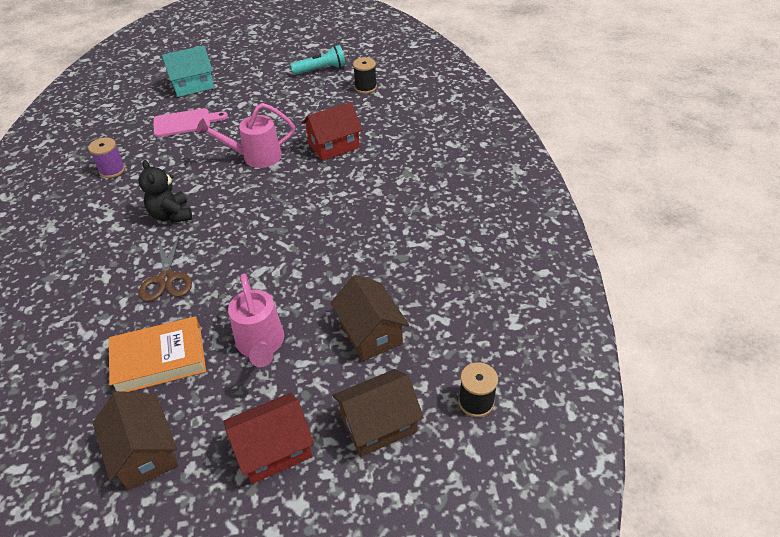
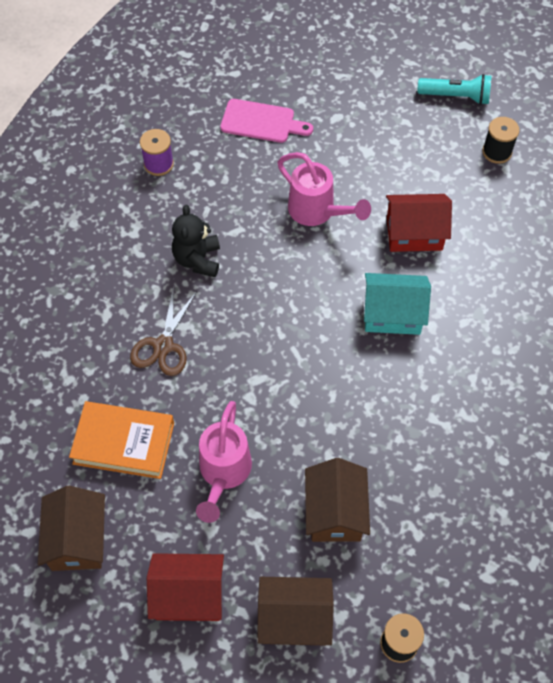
camera: 25 degrees right, 15 degrees up
turquoise house [162,45,214,97] -> turquoise house moved to [364,273,431,335]
pink watering can [196,103,295,168] -> pink watering can turned 150 degrees counterclockwise [277,152,371,226]

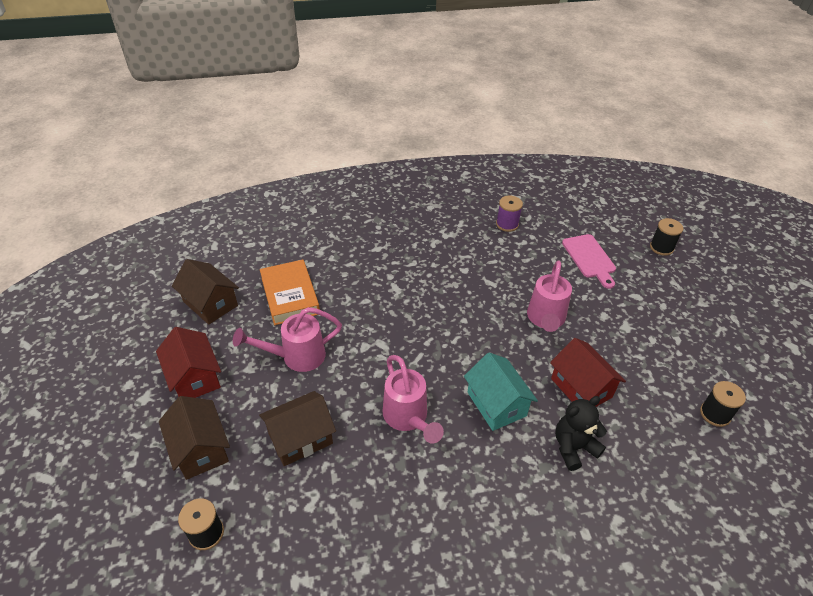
camera: 60 degrees right, 15 degrees down
brown house [38,486,105,571] -> brown house turned 75 degrees clockwise [172,259,239,325]
brown scissors [130,285,197,376] -> none
black teddy bear [172,205,220,277] -> black teddy bear moved to [555,396,607,471]
turquoise flashlight [417,74,491,105] -> none
none -> pink watering can [383,355,444,444]
none -> black spool [650,218,683,256]

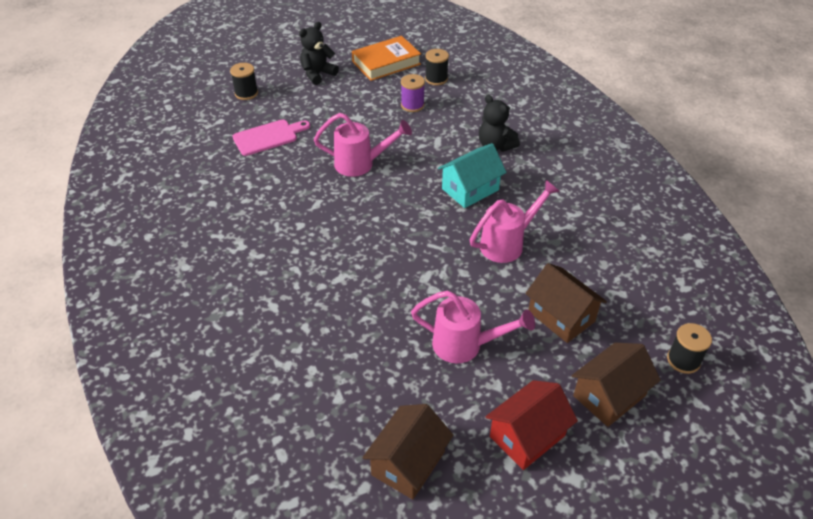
camera: 100 degrees left, 0 degrees up
pink watering can [233,307,342,372] -> pink watering can turned 45 degrees counterclockwise [411,290,535,363]
orange book [260,260,320,325] -> orange book moved to [352,36,421,81]
purple spool [496,195,523,232] -> purple spool moved to [401,74,425,112]
red house [550,338,626,407] -> none
none -> black teddy bear [299,22,339,85]

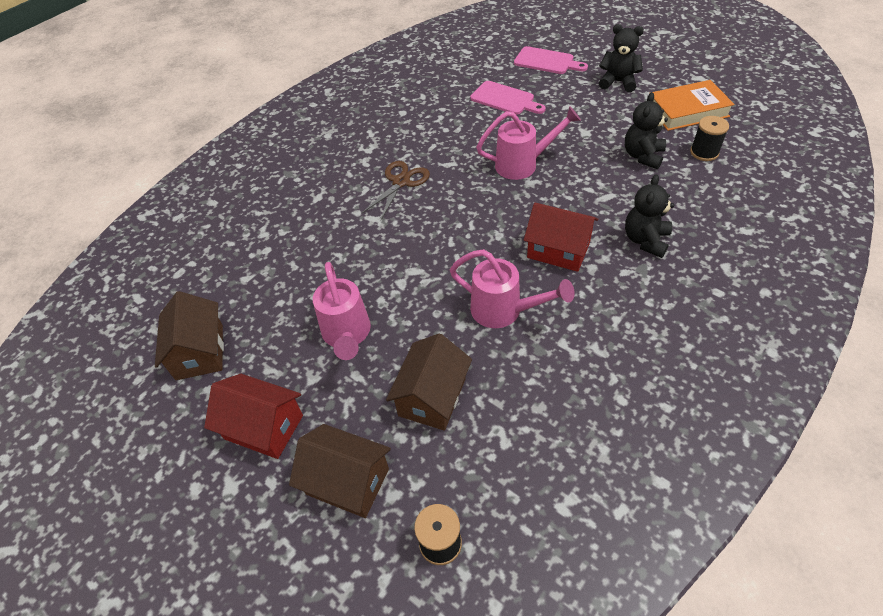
camera: 65 degrees right, 5 degrees up
black spool [230,63,258,100] -> pink cutting board [514,46,588,74]
pink watering can [314,113,412,177] -> pink watering can turned 75 degrees counterclockwise [476,106,581,180]
orange book [352,36,421,81] -> orange book turned 45 degrees counterclockwise [649,80,735,131]
brown house [362,404,453,500] -> brown house turned 75 degrees clockwise [155,291,224,380]
purple spool [401,74,425,112] -> black teddy bear [625,92,668,169]
turquoise house [438,143,506,208] -> red house [524,203,598,272]
none -> brown scissors [361,161,430,220]

